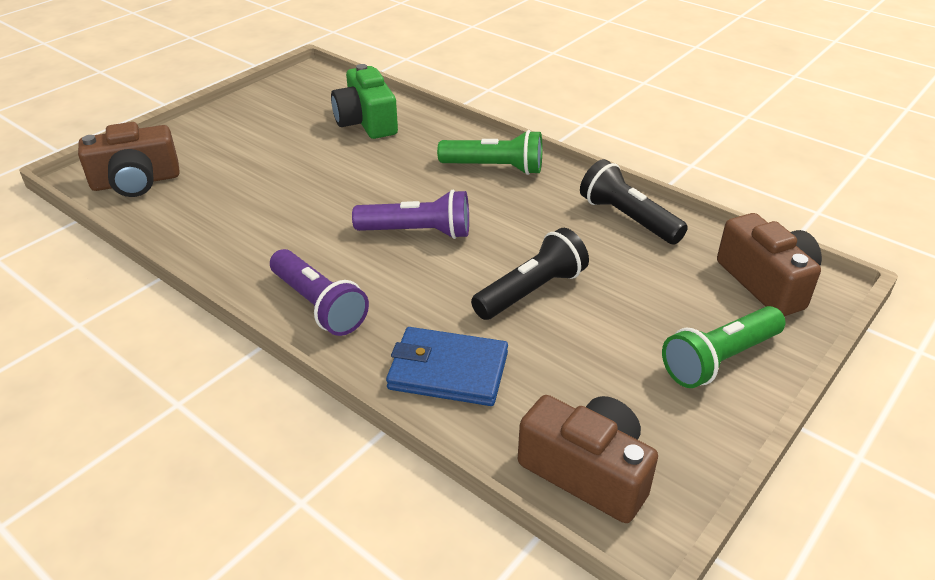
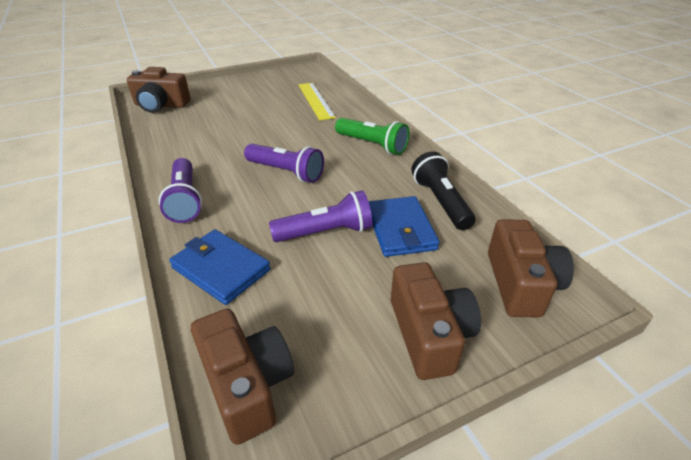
camera: 25 degrees right, 0 degrees up
green camera [331,64,398,139] -> yellow ruler [299,83,336,120]
black flashlight [471,228,589,320] -> purple flashlight [269,190,372,242]
green flashlight [662,306,786,388] -> brown camera [391,262,481,380]
none -> blue wallet [368,196,440,257]

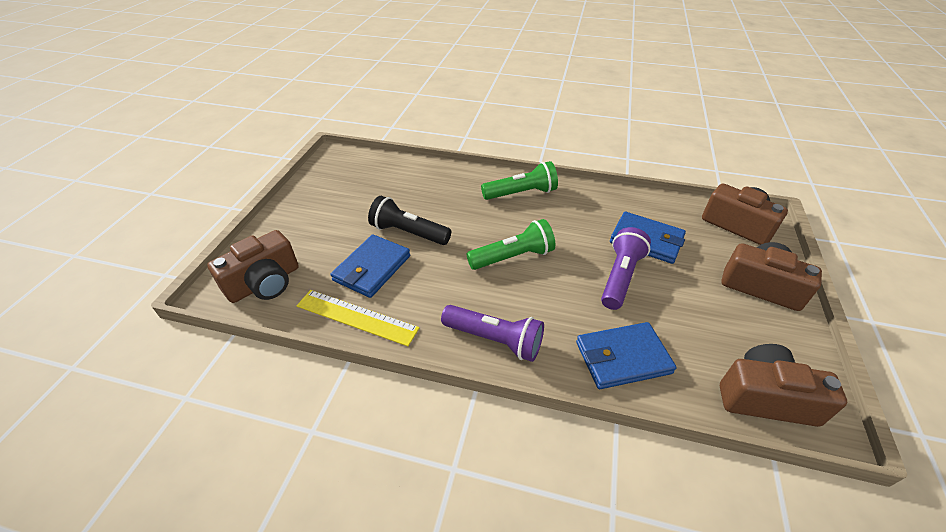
camera: 50 degrees left, 5 degrees up
purple flashlight [244,144,324,183] -> green flashlight [467,219,555,270]
yellow ruler [299,83,336,120] -> yellow ruler moved to [297,290,419,346]
black flashlight [411,151,476,230] -> black flashlight moved to [368,196,451,245]
none -> blue wallet [330,234,410,298]

